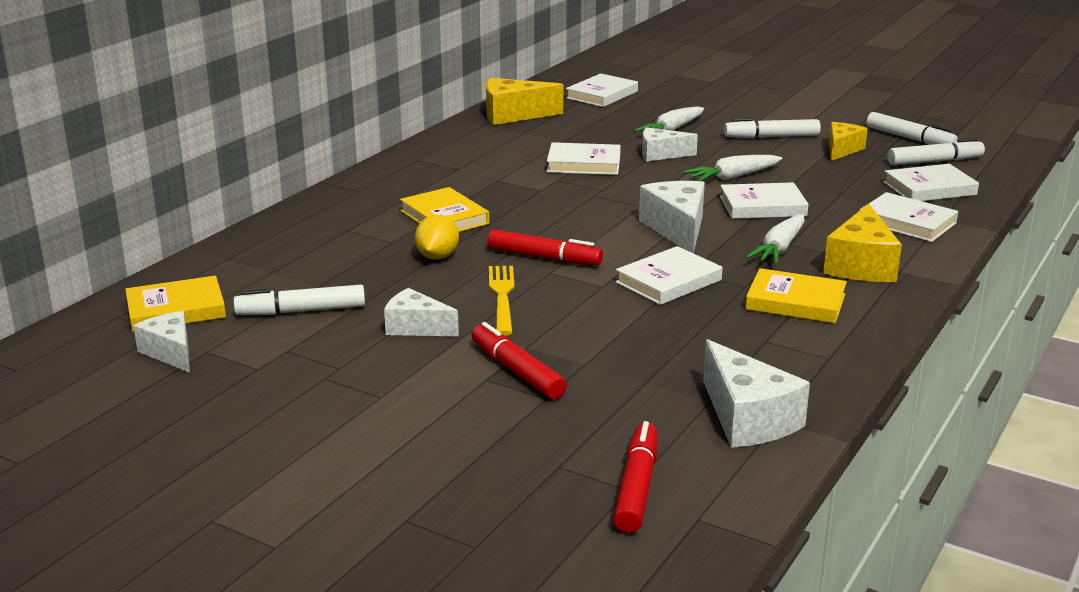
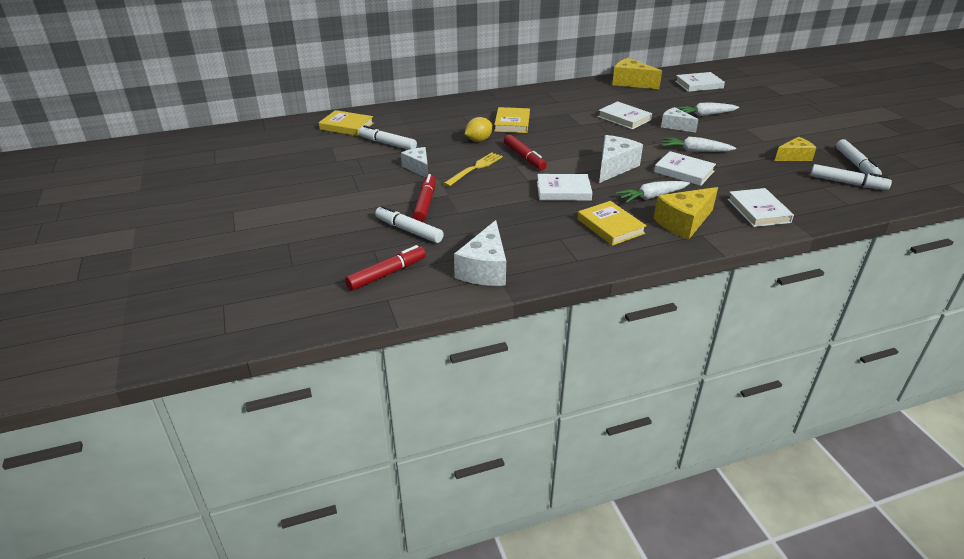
camera: 40 degrees right, 10 degrees up
white cheese [133,311,190,373] -> none
white marker [724,118,821,138] -> white marker moved to [375,205,444,243]
white book [883,164,979,201] -> none

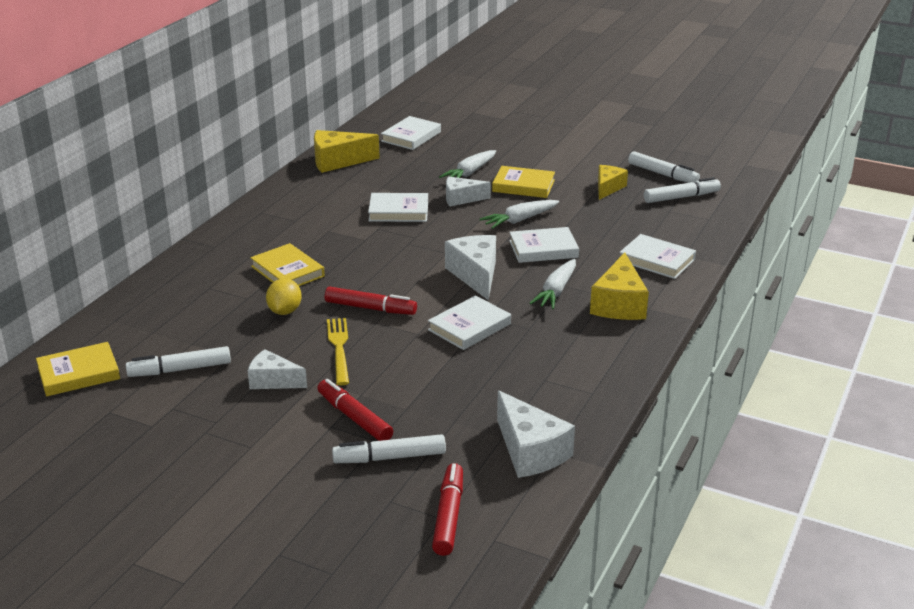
camera: 45 degrees left, 5 degrees down
yellow book [578,201,647,246] -> yellow book moved to [492,166,555,198]

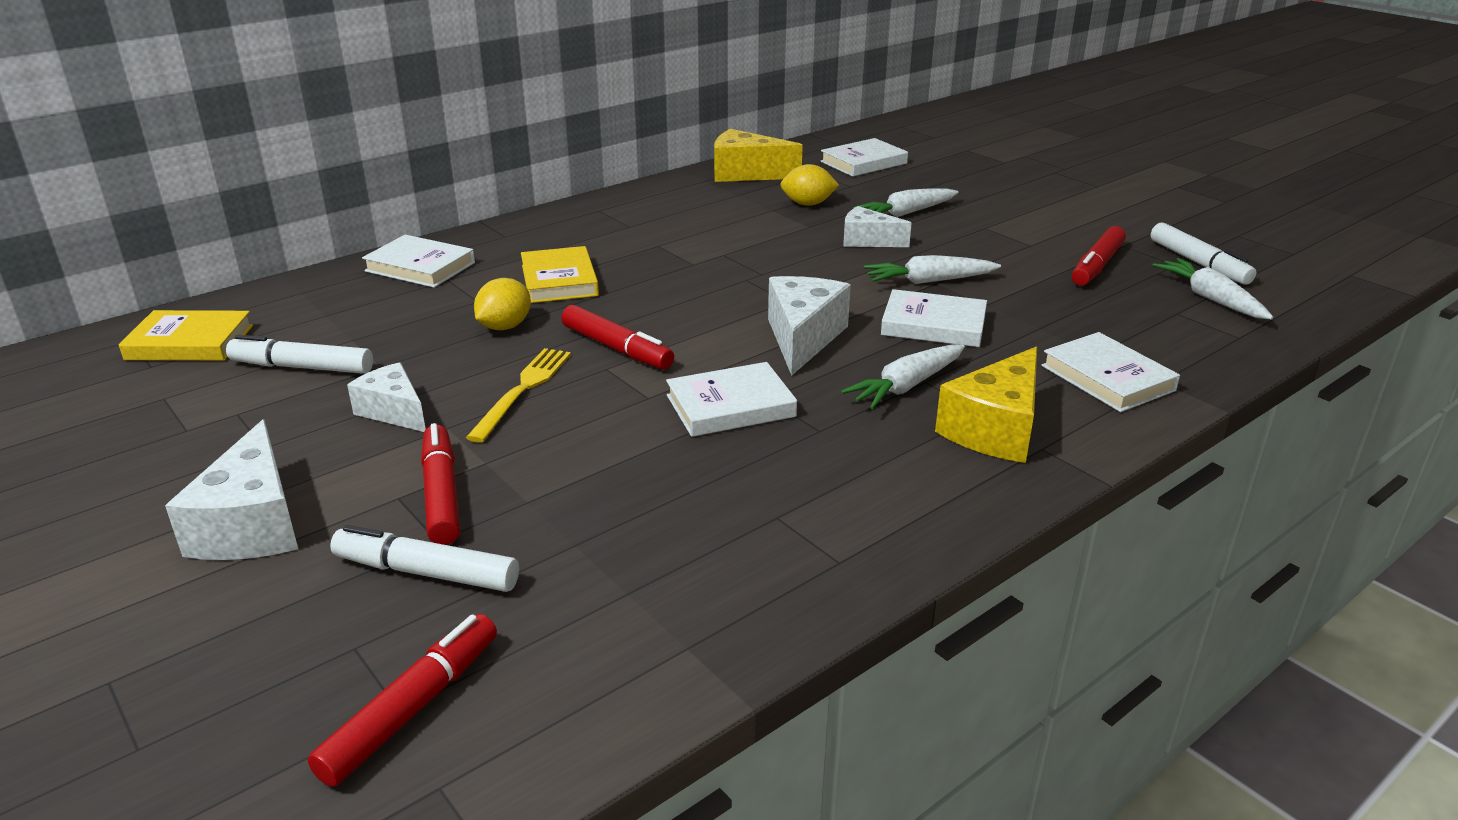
camera: 25 degrees right, 0 degrees up
white book [368,193,428,222] -> white book moved to [362,235,475,288]
yellow book [492,166,555,198] -> none
white cheese [497,390,575,478] -> white cheese moved to [165,419,298,560]
yellow cheese [598,165,628,200] -> red marker [1072,226,1126,285]
white marker [644,177,721,203] -> white carrot [1153,258,1273,320]
none -> yellow lemon [780,164,839,206]

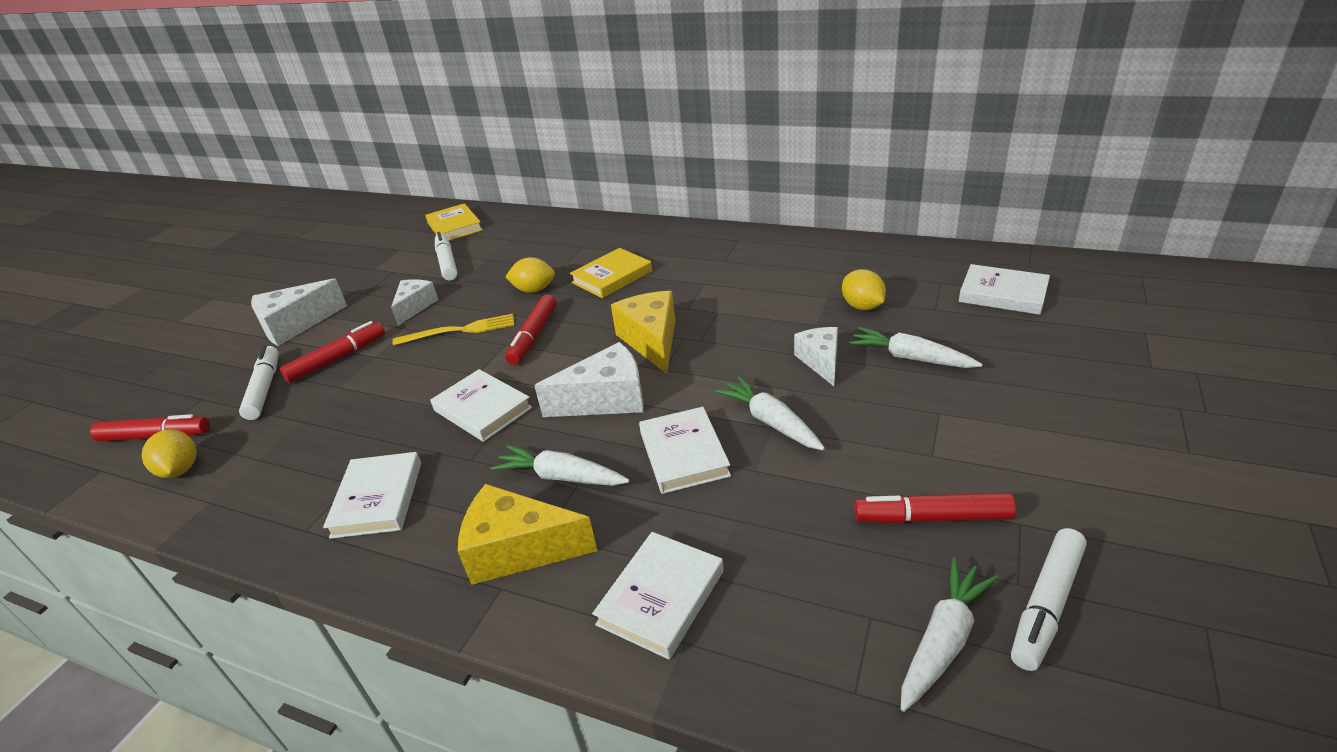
camera: 65 degrees right, 5 degrees up
white book [362,235,475,288] -> white book moved to [323,452,421,539]
yellow cheese [714,129,803,182] -> yellow cheese moved to [611,291,675,374]
none -> yellow lemon [141,429,197,478]

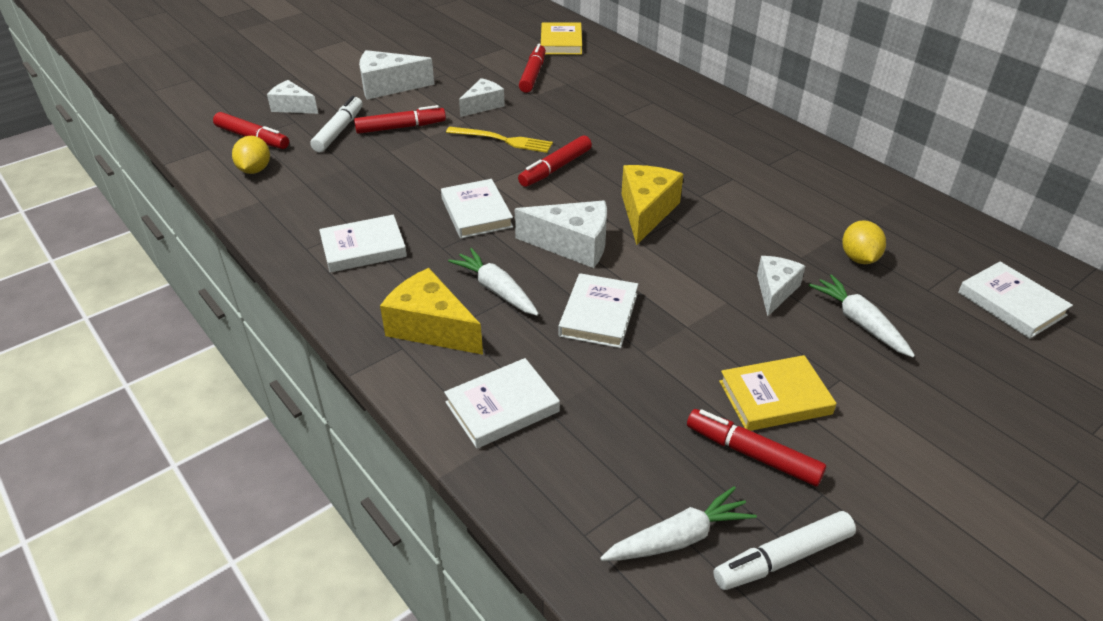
camera: 25 degrees right, 5 degrees up
white book [323,452,421,539] -> white book turned 45 degrees clockwise [319,215,407,273]
white marker [435,232,458,281] -> red marker [519,44,546,93]
yellow lemon [505,257,555,293] -> none
yellow book [570,248,652,298] -> yellow book moved to [719,355,836,431]
white carrot [715,376,825,450] -> none
none -> white cheese [267,80,318,114]

